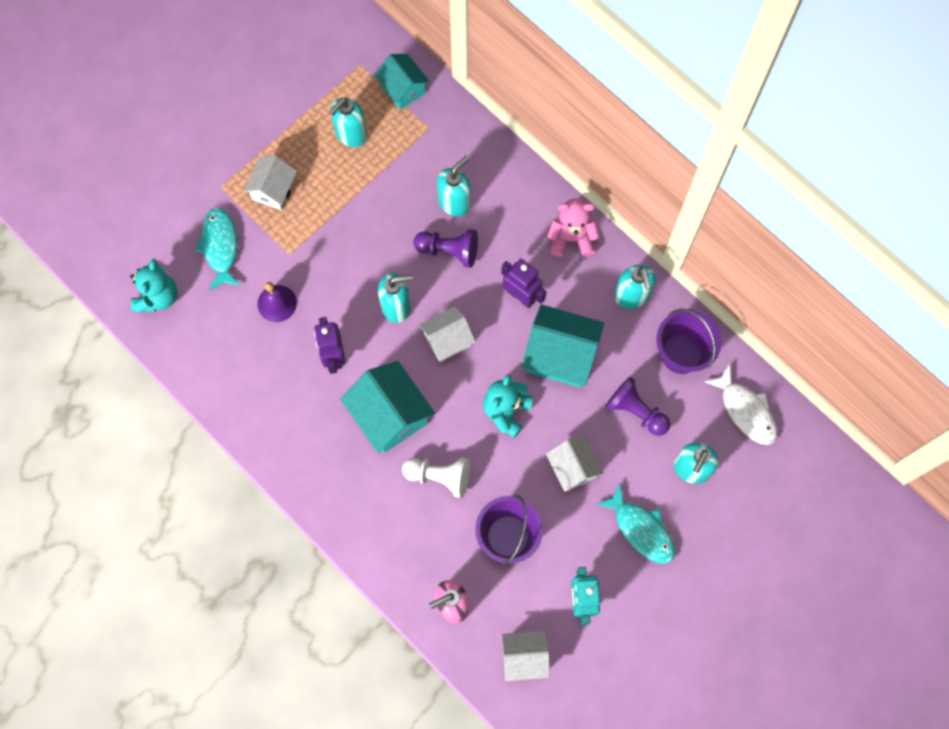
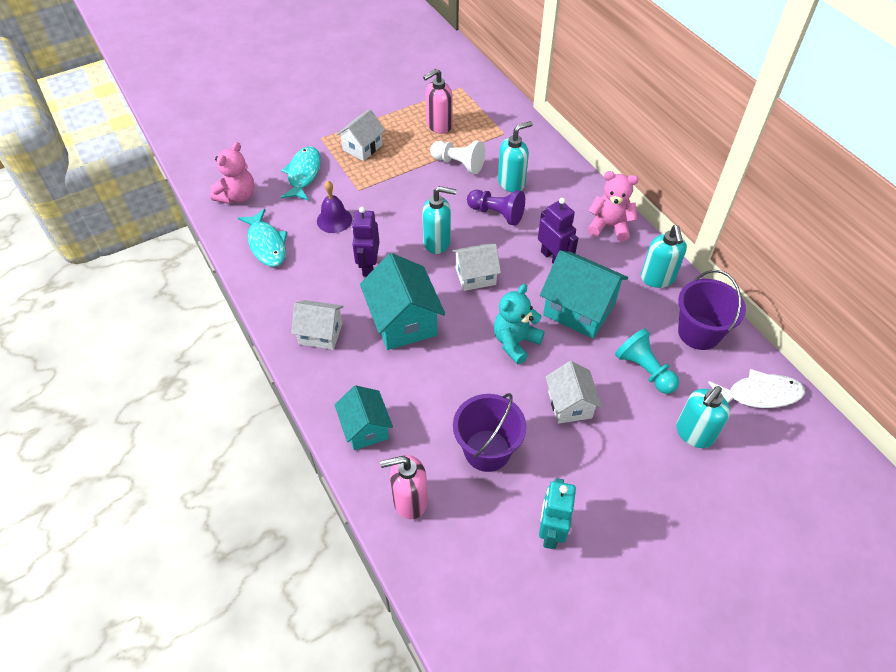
camera: 15 degrees right, 20 degrees down
turquoise teddy bear [130,259,178,313] -> pink teddy bear [210,142,254,204]
turquoise soap dispenser [329,97,368,147] -> pink soap dispenser [423,69,453,134]
turquoise house [375,54,430,110] -> turquoise house moved to [335,385,393,450]
white pawn [402,458,470,498] -> white pawn moved to [430,140,485,174]
white house [502,631,550,681] -> white house moved to [291,300,344,350]
turquoise fish [596,483,675,564] -> turquoise fish moved to [238,209,287,267]
purple pawn [606,376,670,436] -> turquoise pawn [615,328,679,394]
white fish [704,364,777,445] -> white fish turned 75 degrees counterclockwise [708,369,805,408]

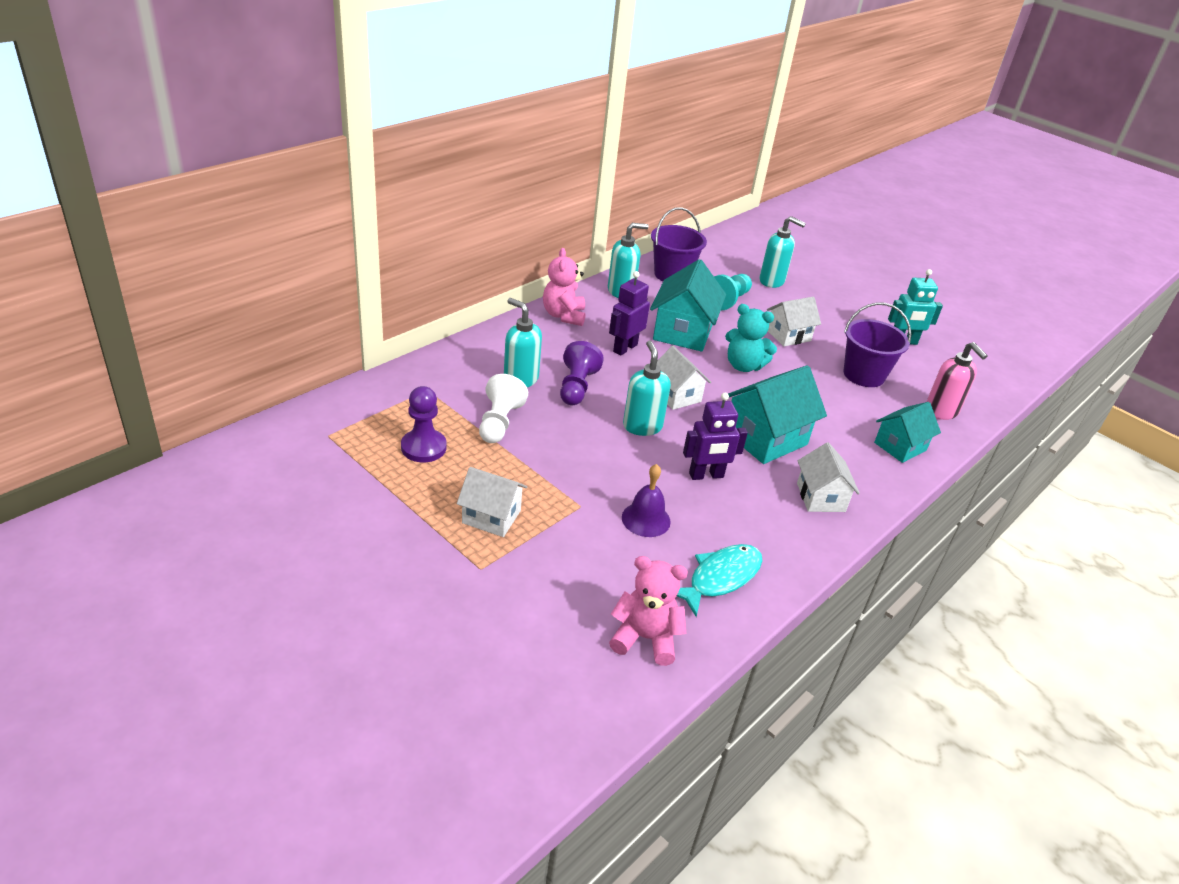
camera: 110 degrees left, 15 degrees down
turquoise fish [281,146,321,200] -> none
pink soap dispenser [423,69,453,134] -> purple pawn [401,386,447,462]
white fish [708,369,805,408] -> none

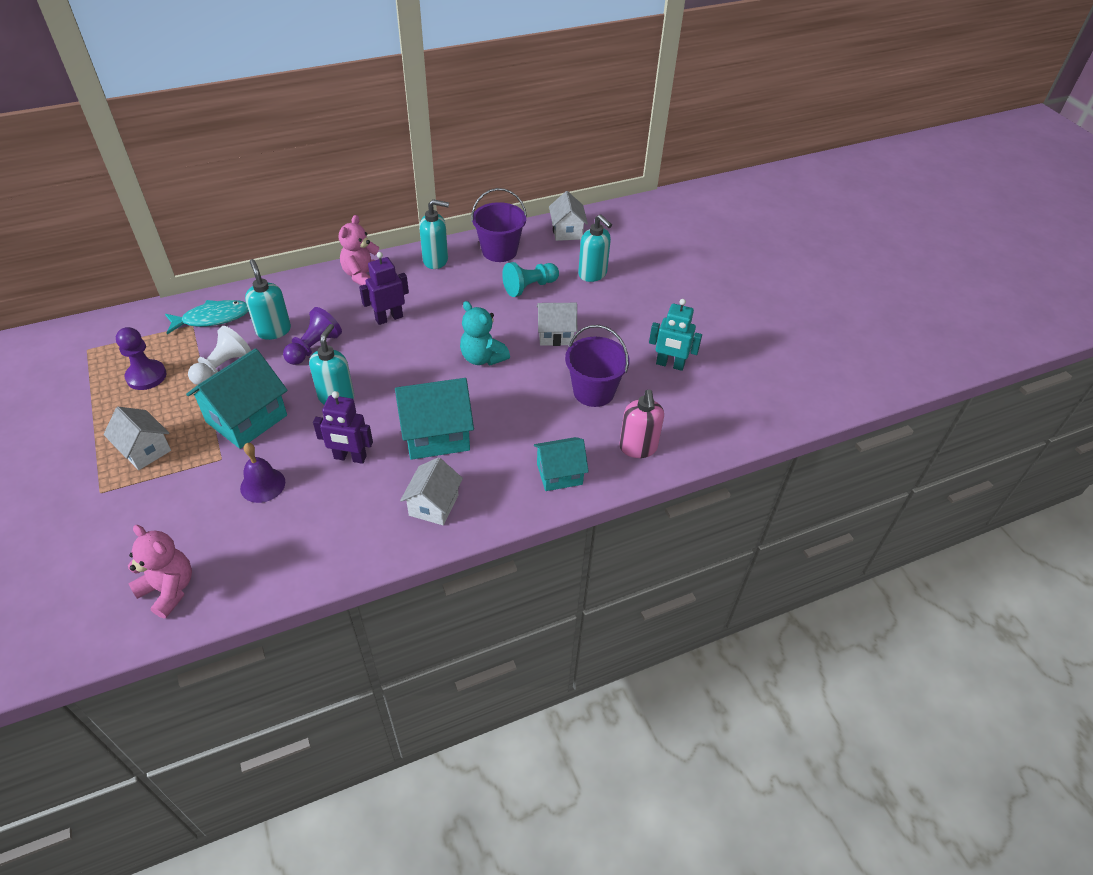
camera: 25 degrees right, 10 degrees up
turquoise house [650,259,726,352] -> turquoise house moved to [186,348,288,449]
white house [657,346,711,410] -> white house moved to [549,191,588,241]
turquoise fish [677,544,763,617] -> turquoise fish moved to [165,300,249,334]

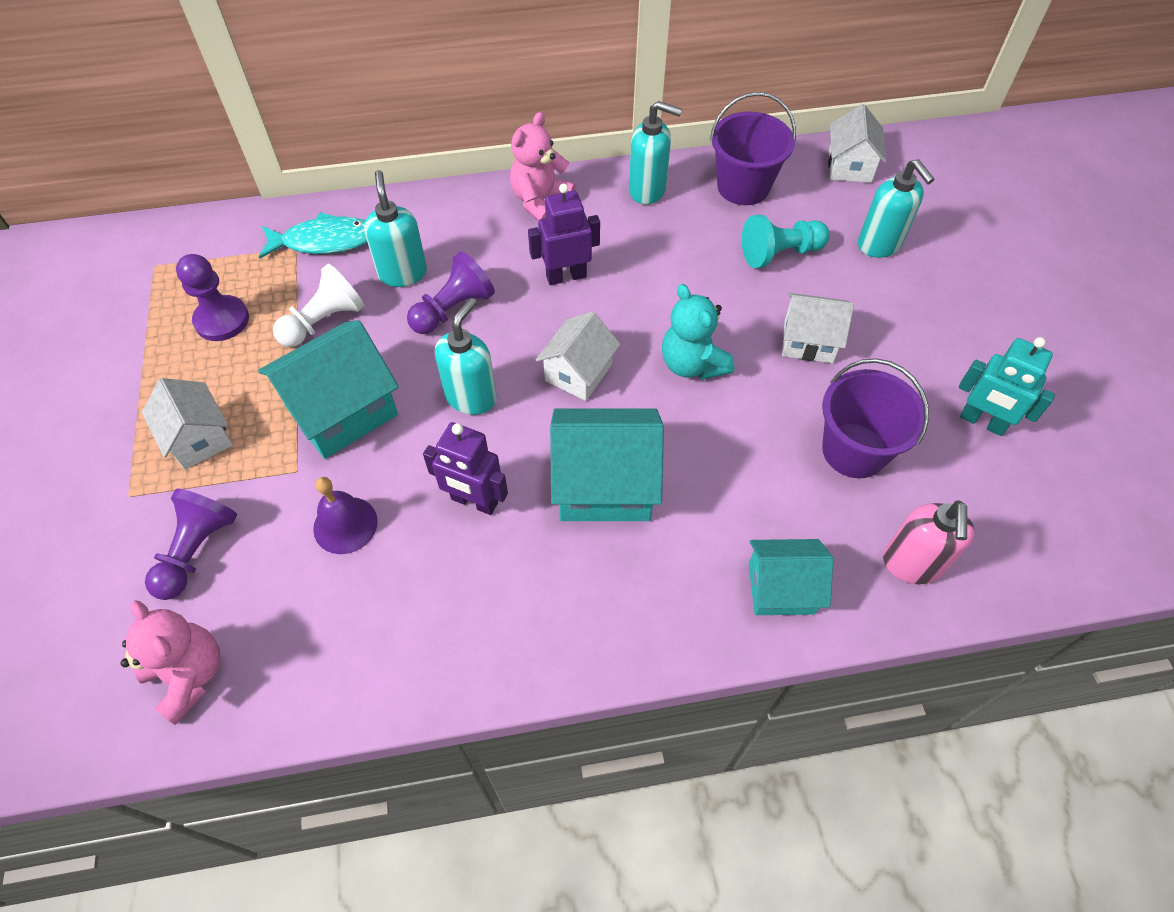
camera: 15 degrees right, 10 degrees up
white house [400,457,463,525] -> white house moved to [536,311,620,401]
none -> purple pawn [145,488,237,600]

